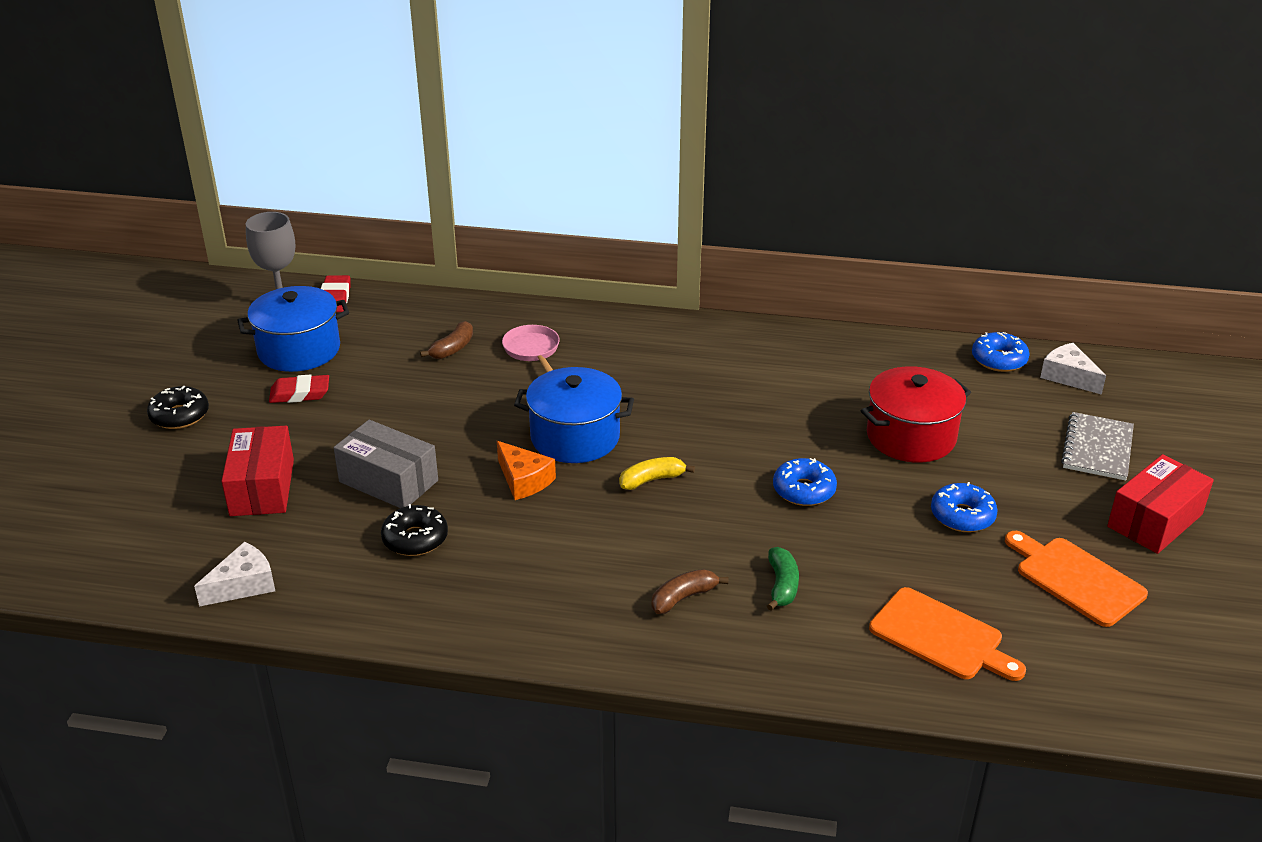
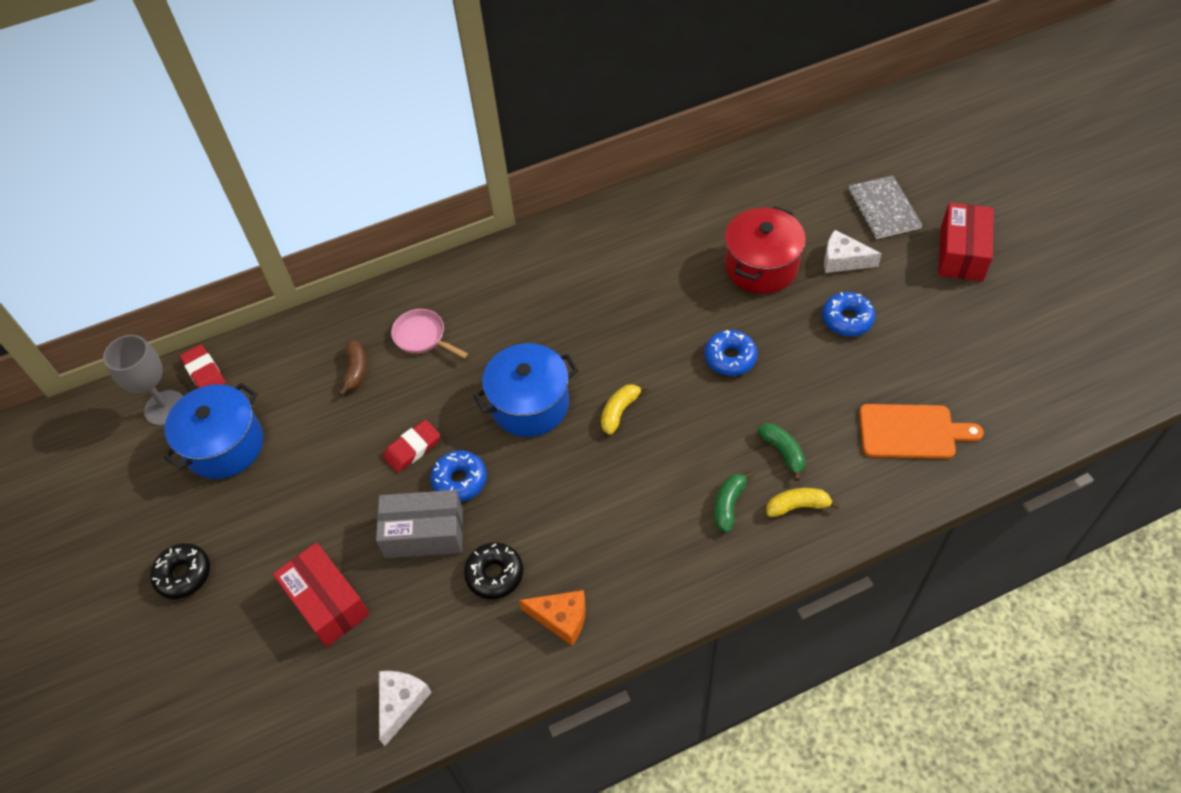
camera: 30 degrees left, 20 degrees up
red eraser [269,374,329,403] -> red eraser moved to [383,420,440,473]
orange cheese [497,441,556,500] -> orange cheese moved to [519,590,586,646]
brown banana [652,569,728,614] -> green banana [714,471,754,533]
blue donut [972,332,1030,372] -> blue donut moved to [430,450,487,502]
orange cutting board [1005,531,1148,627] -> none
white cheese [1040,343,1106,395] -> white cheese moved to [824,230,882,273]
none -> yellow banana [766,488,840,517]

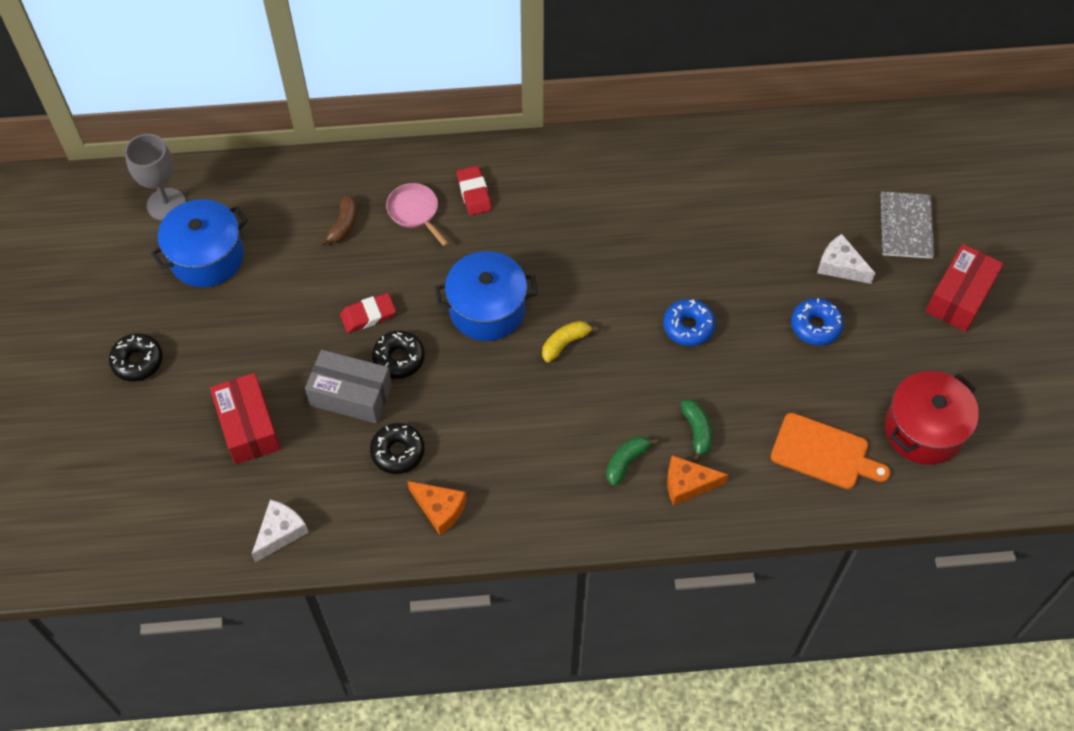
camera: 15 degrees right, 5 degrees up
red eraser [180,344,226,388] -> red eraser moved to [457,166,492,215]
blue donut [430,450,487,502] -> black donut [372,330,425,379]
red pot [725,206,806,294] -> red pot moved to [885,371,979,465]
yellow banana [766,488,840,517] -> orange cheese [667,455,728,506]

